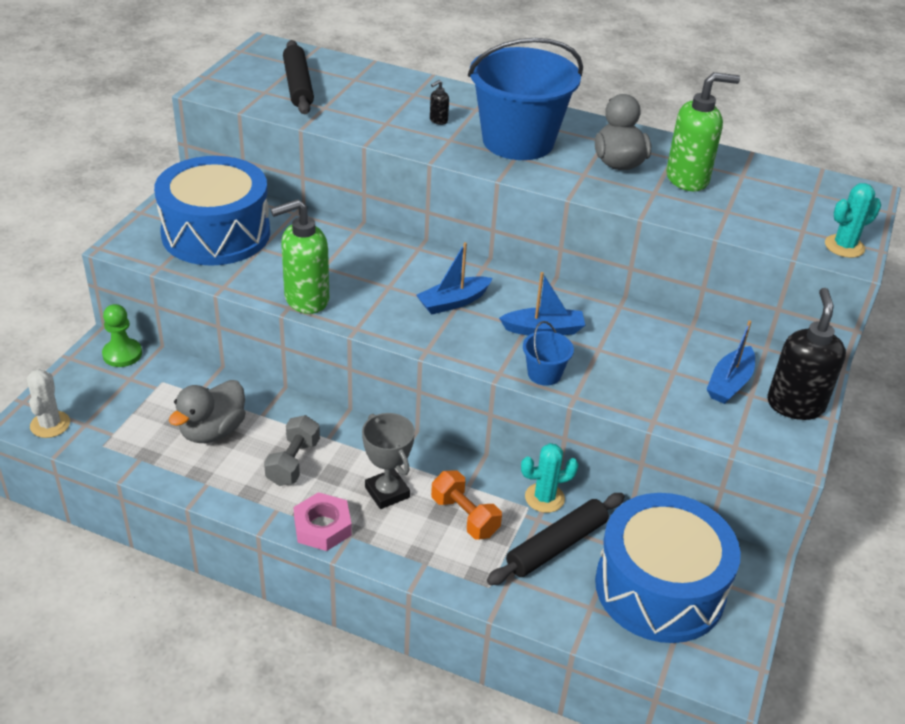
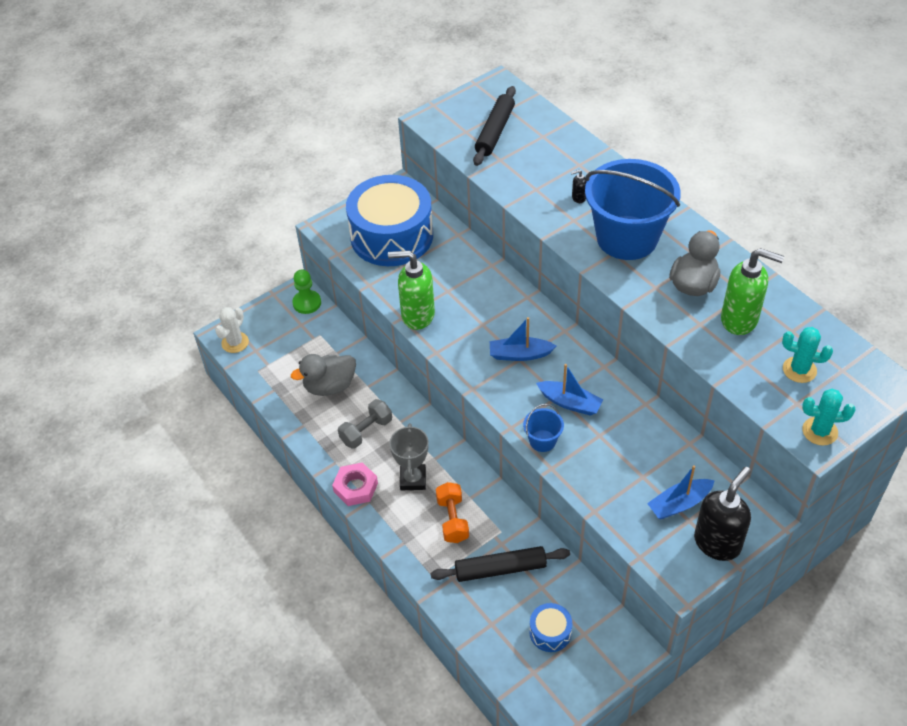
camera: 35 degrees right, 10 degrees up
turquoise cactus [521,443,579,513] -> turquoise cactus moved to [782,327,833,383]
blue drum [595,493,741,643] -> blue drum [529,603,572,652], size x0.42

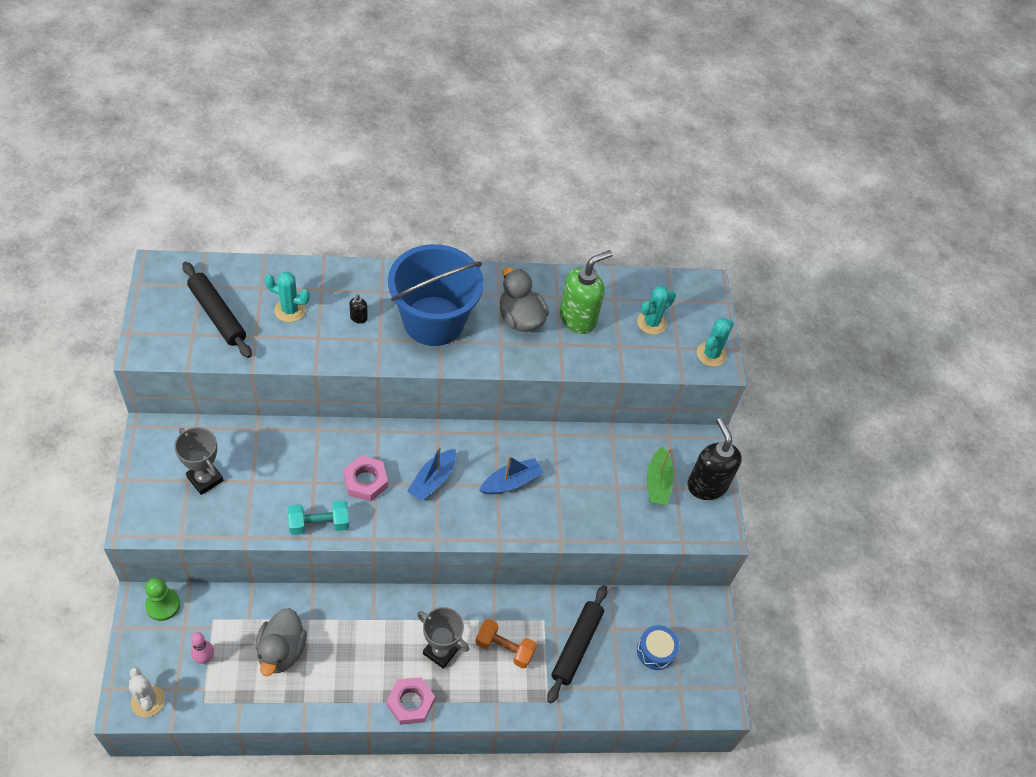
camera: 65 degrees left, 5 degrees up
grey dumbbell [338,399,392,449] -> none
blue drum [346,175,433,266] -> grey trophy [175,427,224,495]
green soap dispenser [388,250,435,330] -> turquoise dumbbell [288,501,349,535]
blue bucket [523,404,564,452] -> none
blue boat [647,466,715,519] -> green boat [647,446,674,505]
none -> pink bowling pin [191,632,214,664]
none -> turquoise cactus [265,272,310,322]
none -> pink nut [343,456,388,502]

